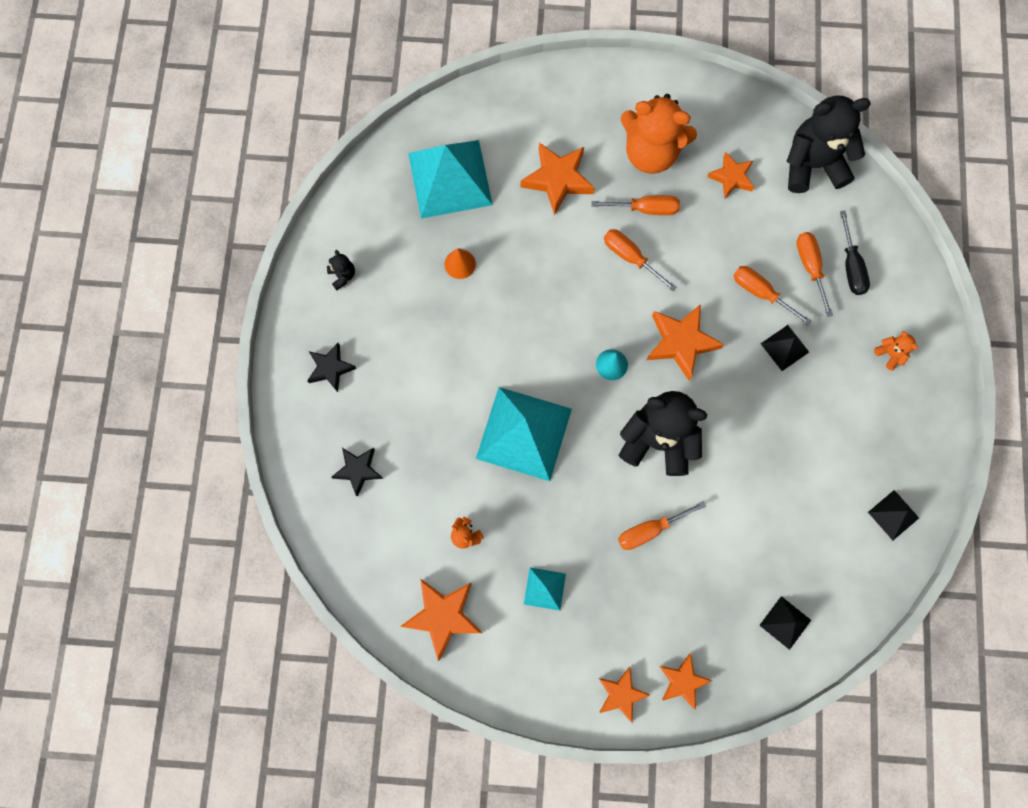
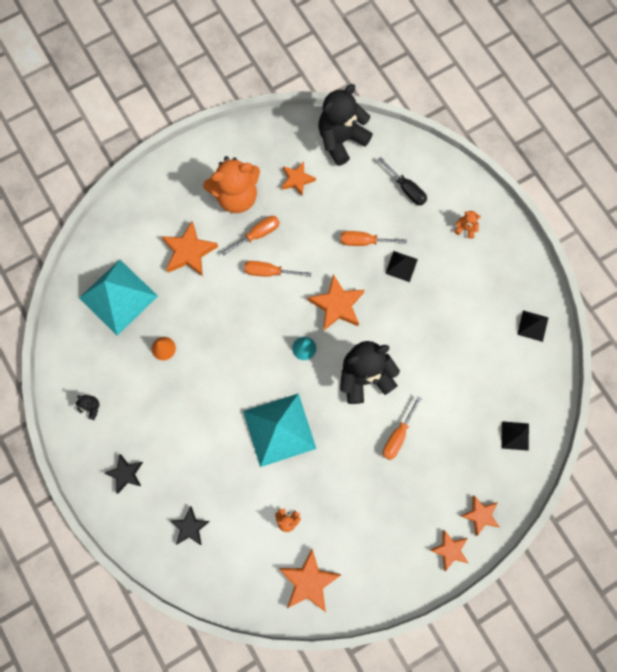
camera: 35 degrees left, 0 degrees up
turquoise pyramid [524,568,566,611] -> none
orange screwdriver [796,232,833,317] -> none

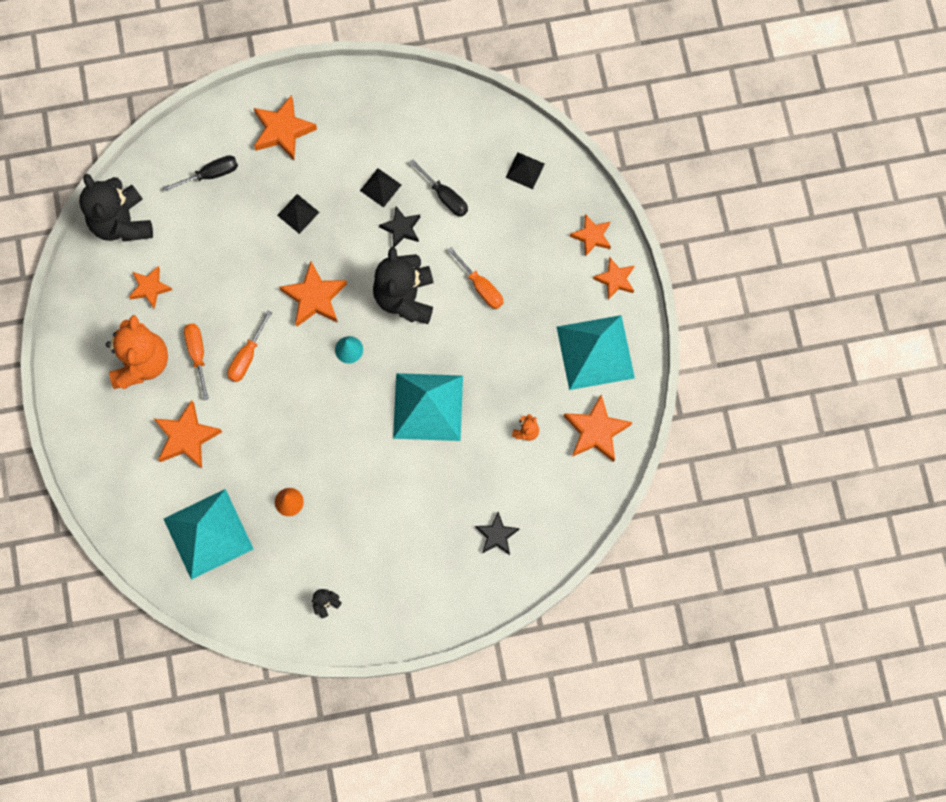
camera: 70 degrees left, 0 degrees up
black star [104,454,143,493] -> black star moved to [379,206,420,248]
orange screwdriver [340,231,407,246] -> none
orange teddy bear [454,211,481,239] -> orange star [254,95,317,160]
black pyramid [517,310,549,342] -> black pyramid moved to [360,168,401,208]
none -> black screwdriver [409,159,468,217]
none -> turquoise pyramid [557,315,635,390]

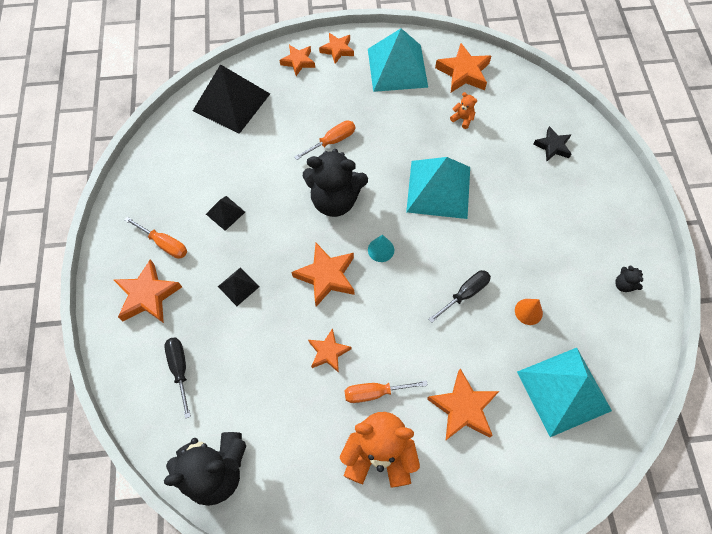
camera: 85 degrees left, 10 degrees down
orange star [129,266,172,309] -> orange star moved to [308,328,352,373]
orange screwdriver [227,311,272,382] -> orange screwdriver moved to [124,217,187,259]
black star [379,206,420,248] -> none
black screwdriver [409,159,468,217] -> black screwdriver moved to [429,270,491,323]
black pyramid [505,152,545,189] -> black pyramid [193,64,270,134], size x2.16

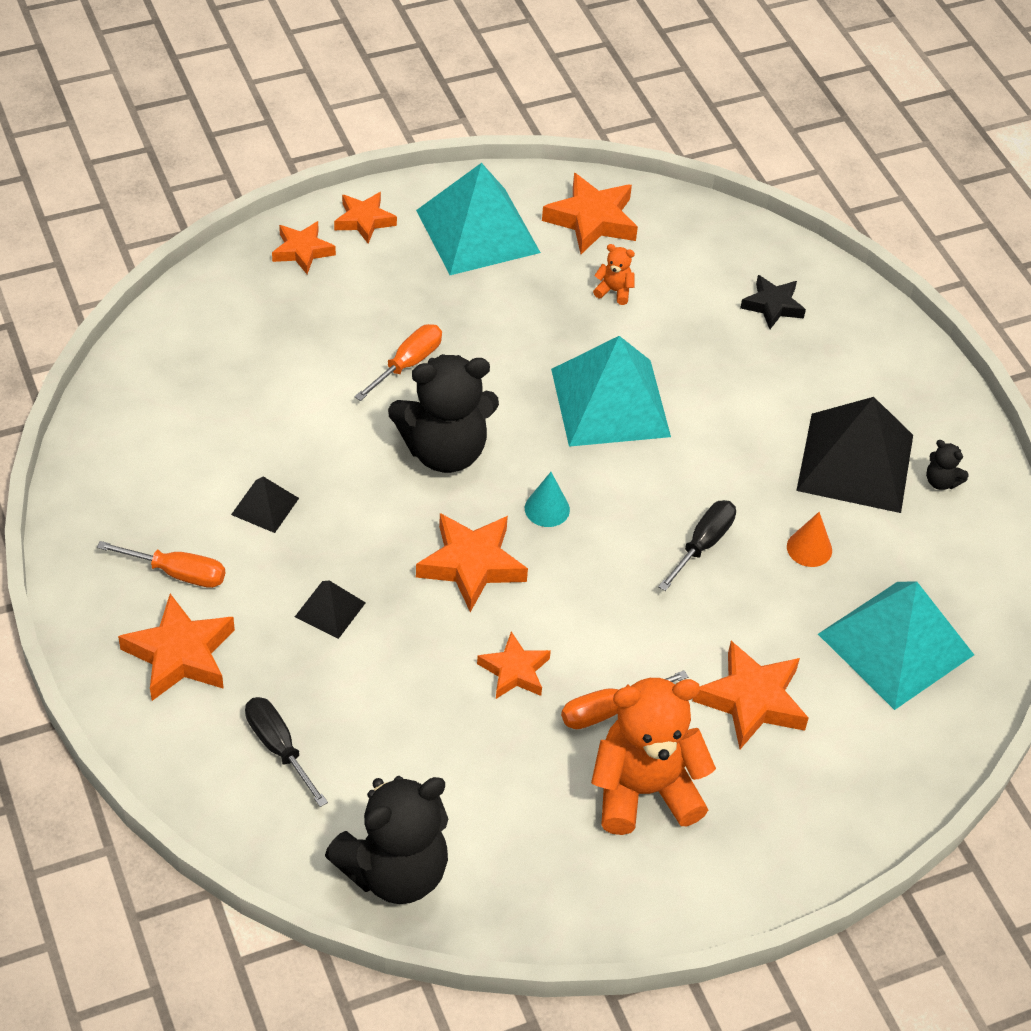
camera: 20 degrees left, 15 degrees down
black pyramid [193,64,270,134] -> black pyramid moved to [796,397,913,513]

